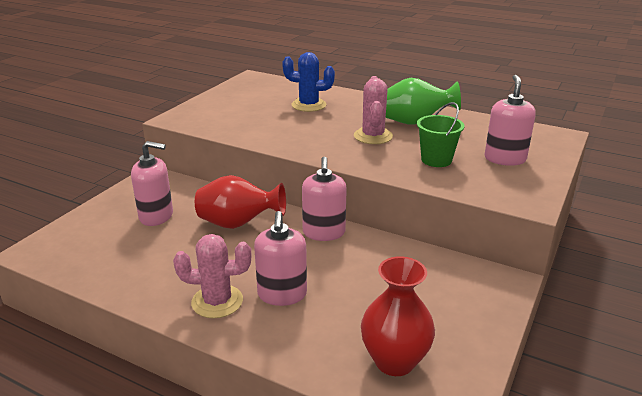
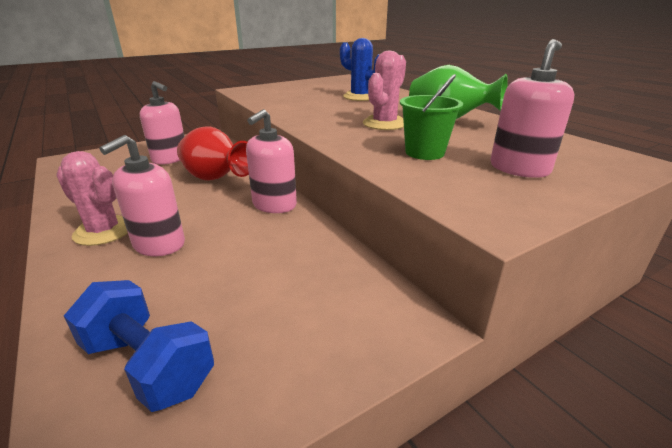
camera: 30 degrees right, 0 degrees up
red vase [361,256,435,376] -> blue dumbbell [64,280,214,412]

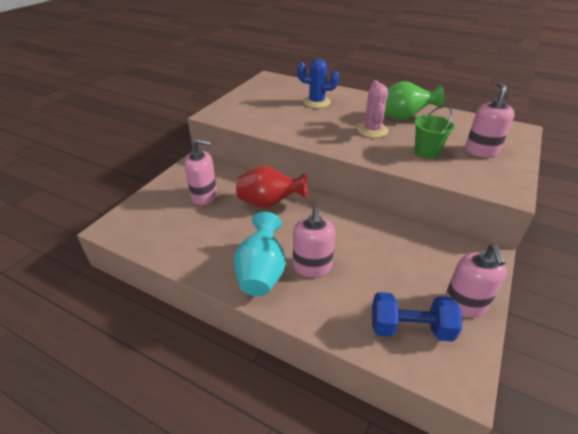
camera: 30 degrees left, 10 degrees up
pink cactus [56,151,128,246] -> turquoise vase [233,212,286,296]
pink soap dispenser [246,109,297,213] -> pink soap dispenser moved to [444,244,507,318]

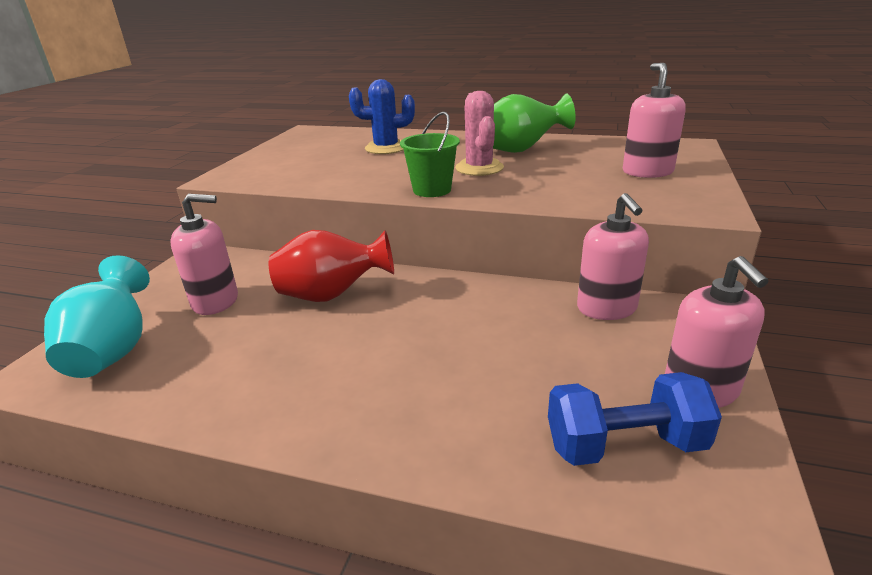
camera: 10 degrees left, 10 degrees down
turquoise vase [233,212,286,296] -> turquoise vase moved to [44,255,150,378]
pink soap dispenser [293,207,335,277] -> pink soap dispenser moved to [577,193,649,320]
green bucket [415,105,455,159] -> green bucket moved to [400,112,460,197]

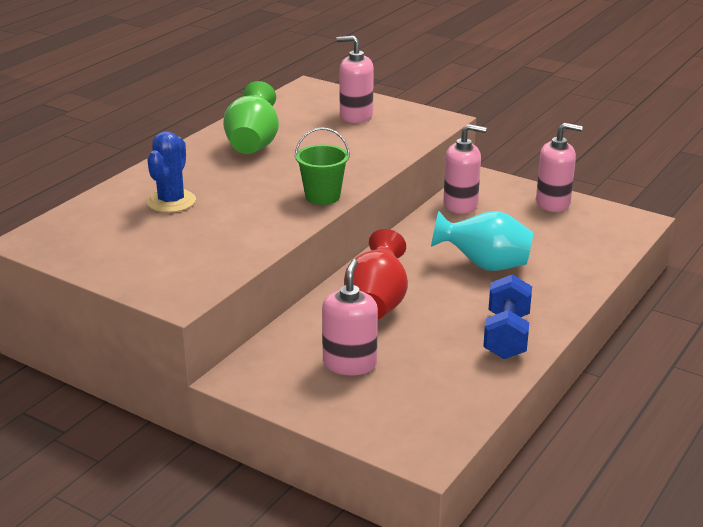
camera: 75 degrees left, 0 degrees up
turquoise vase [44,255,150,378] -> turquoise vase moved to [431,211,533,271]
pink cactus [455,91,504,176] -> none
blue dumbbell [548,372,722,466] -> blue dumbbell moved to [483,274,532,359]

